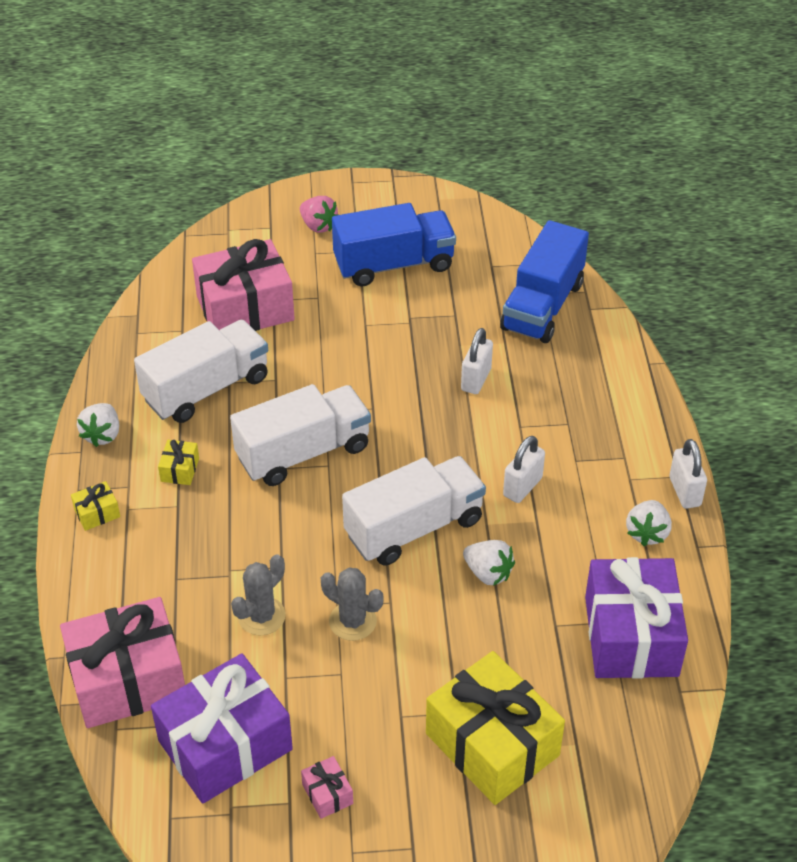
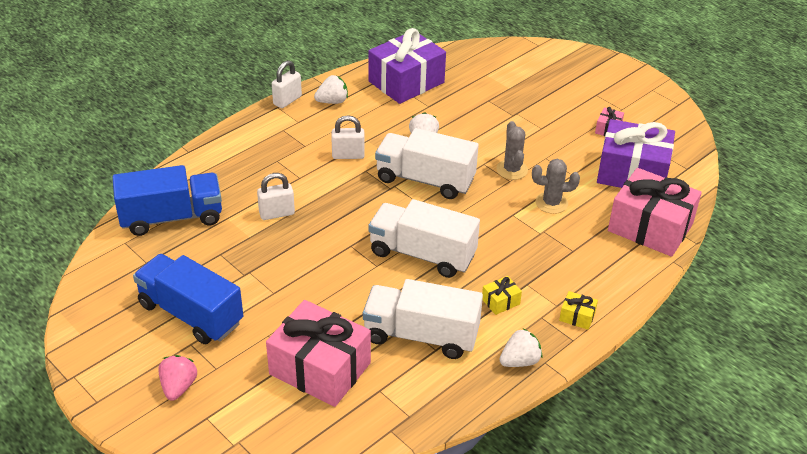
camera: 130 degrees left, 5 degrees down
yellow gift [426,651,565,805] -> none

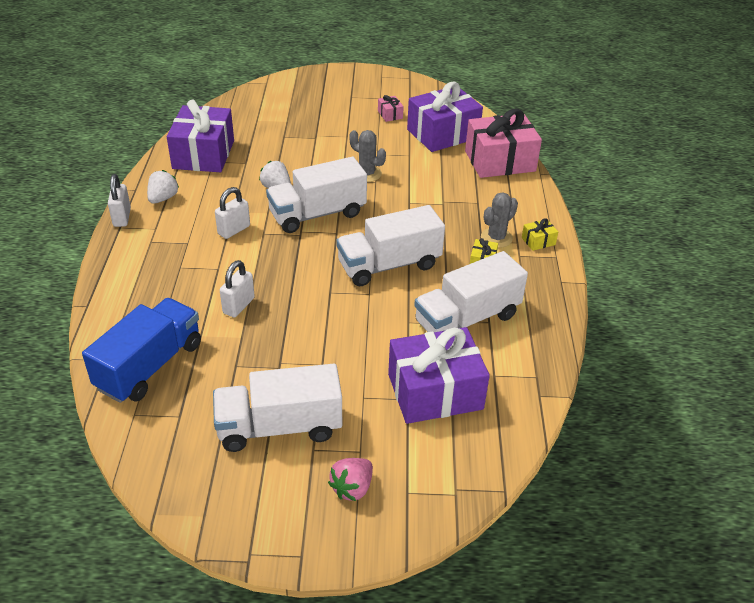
camera: 45 degrees left, 0 degrees up
blue truck [133,254,243,344] -> white truck [213,364,342,452]
pink strawberry [158,355,197,401] -> pink strawberry turned 105 degrees counterclockwise [328,458,373,501]
pink gift [266,300,371,407] -> purple gift [388,327,490,424]
white strawberry [499,328,542,367] -> none
grey cactus [532,159,580,214] -> grey cactus moved to [481,192,518,248]

